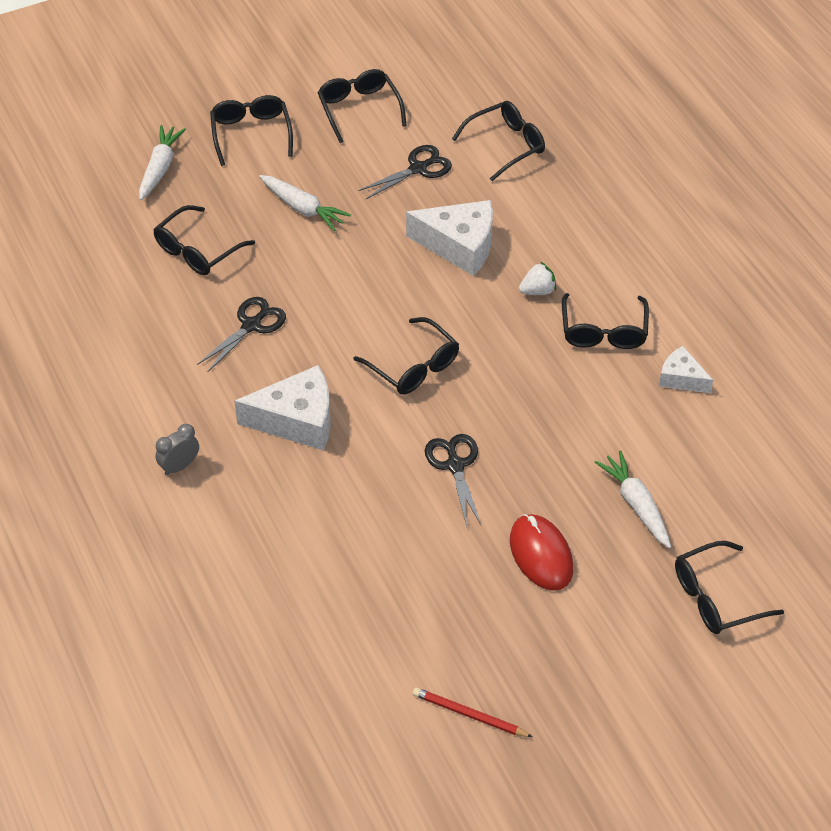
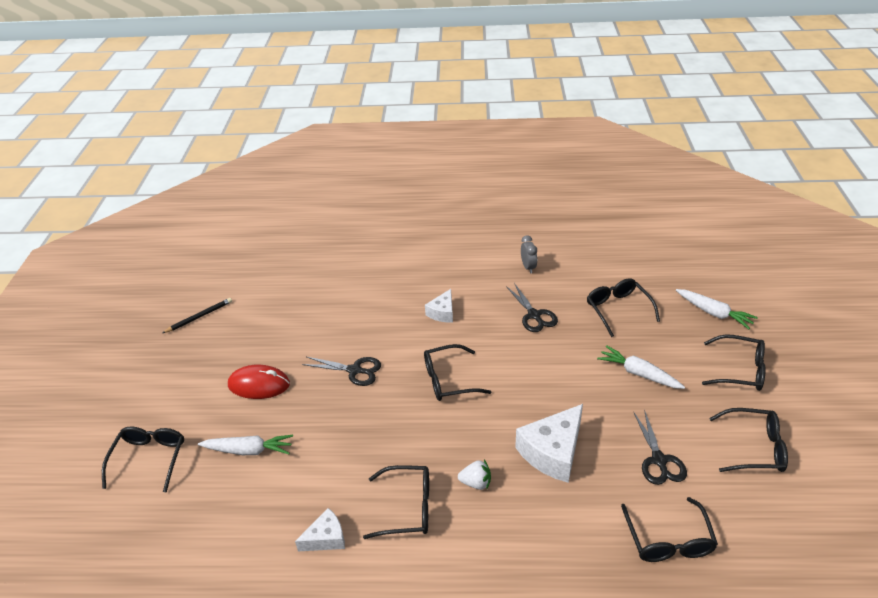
camera: 120 degrees right, 10 degrees down
grey clock [155,424,199,476] -> grey clock moved to [521,235,537,273]
white cheese [235,365,331,451] -> white cheese [425,289,453,323], size x0.56
white carrot [259,175,351,231] -> white carrot turned 60 degrees clockwise [597,345,685,389]
red pencil [413,687,533,737] -> black pencil [162,298,232,333]
white strawberry [519,261,556,295] -> white strawberry turned 90 degrees counterclockwise [458,460,491,490]
black glasses [562,293,649,349] -> black glasses turned 150 degrees clockwise [363,465,429,539]

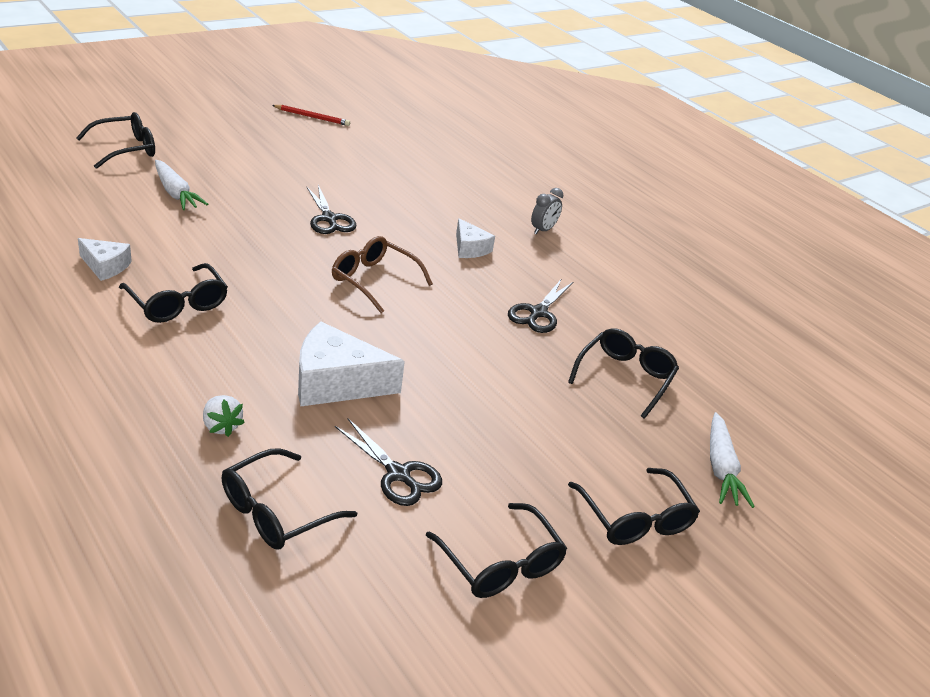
camera: 45 degrees right, 5 degrees down
black pencil [162,298,232,333] -> red pencil [272,105,350,126]
red mouse [228,365,290,399] -> none
black glasses [424,344,491,401] -> brown glasses [332,236,433,313]
white cheese [425,289,453,323] -> white cheese turned 105 degrees counterclockwise [456,218,495,258]
white strawberry [458,460,491,490] -> white strawberry moved to [203,395,245,437]
grey clock [521,235,537,273] -> grey clock moved to [531,188,563,235]
white carrot [597,345,685,389] -> none
black scissors [634,410,687,485] -> black scissors turned 90 degrees counterclockwise [335,419,442,506]

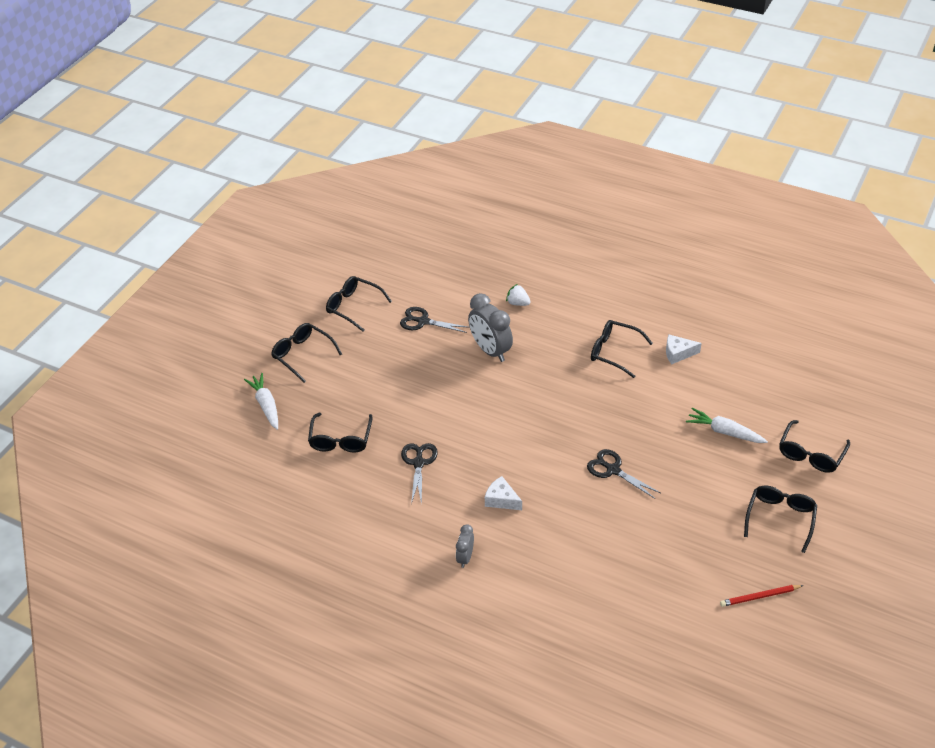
camera: 160 degrees right, 10 degrees up
black glasses [221,448,357,550] -> black glasses moved to [744,486,817,553]
white cheese [298,321,405,406] -> grey clock [468,293,513,362]
brown glasses [332,236,433,313] -> none

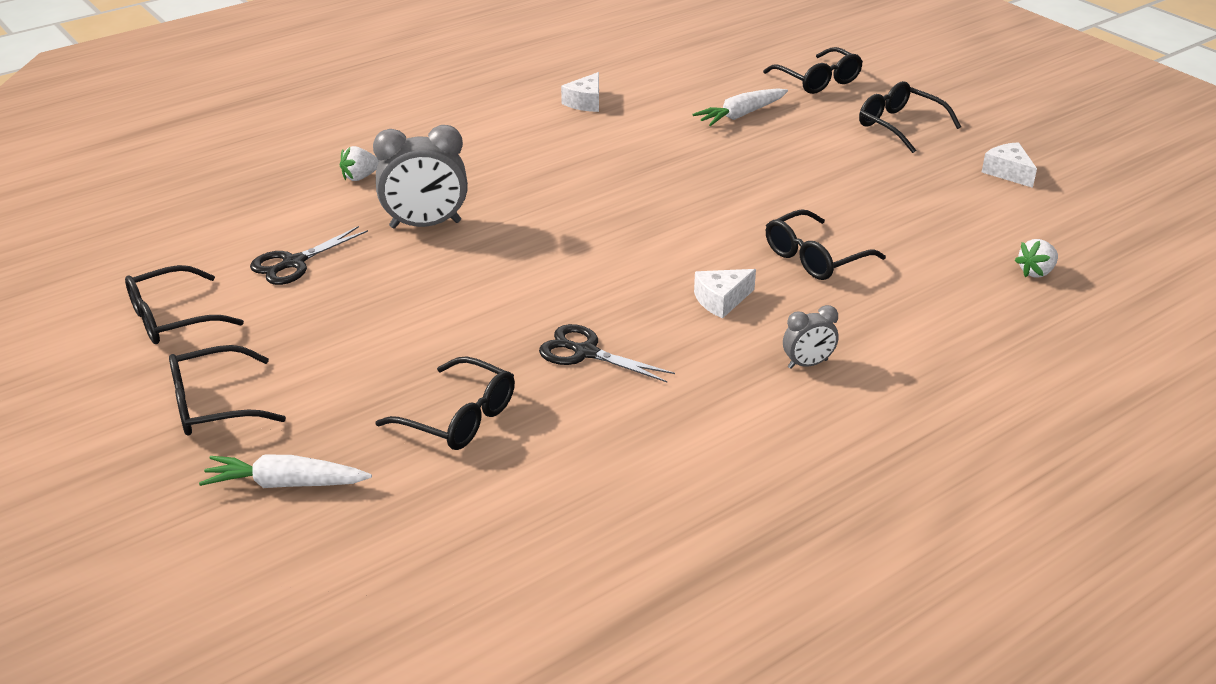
camera: 65 degrees left, 10 degrees down
grey clock [456,524,474,568] -> grey clock turned 60 degrees counterclockwise [783,305,839,369]
black scissors [587,449,661,499] -> none
black glasses [591,320,653,378] -> black glasses moved to [766,209,886,280]
red pencil [720,585,804,607] -> white cheese [982,142,1037,188]
none -> white strawberry [1015,239,1058,277]

